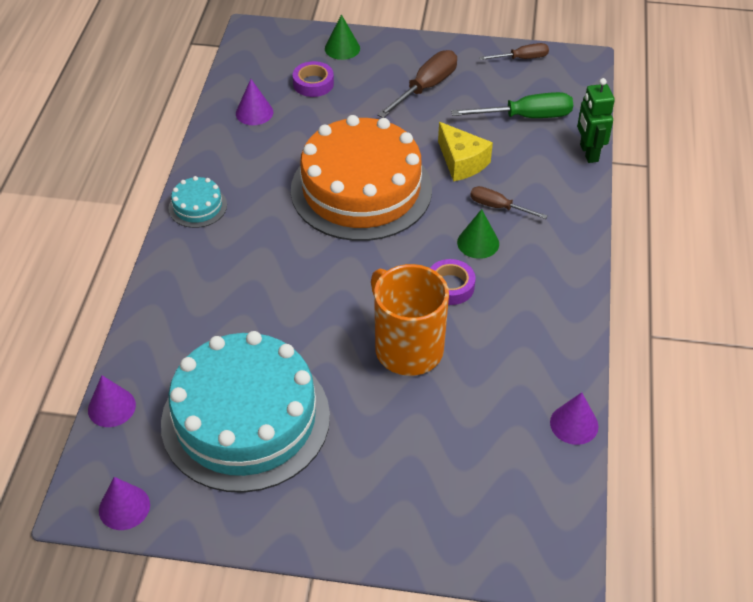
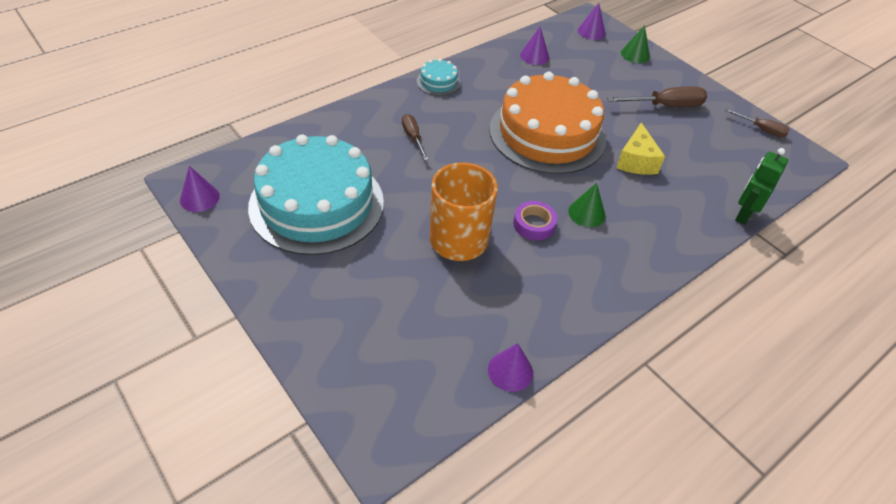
camera: 40 degrees right, 0 degrees up
purple cone [88,375,136,427] -> purple cone moved to [578,3,605,40]
purple tape [293,61,334,97] -> none
green screwdriver [451,92,573,118] -> none
brown screwdriver [470,186,548,219] -> brown screwdriver moved to [402,114,429,160]

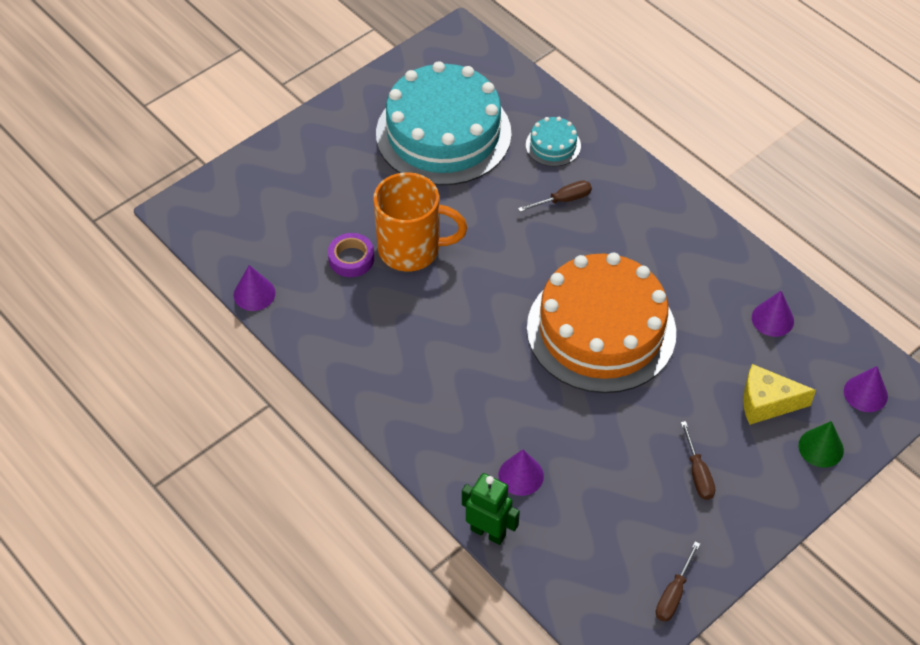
camera: 90 degrees right, 5 degrees up
purple cone [180,166,220,212] -> purple cone moved to [498,449,544,496]
turquoise cake [417,59,461,96] -> turquoise cake moved to [526,117,581,167]
purple tape [513,201,557,241] -> purple tape moved to [328,233,374,277]
green cone [568,183,605,227] -> none
brown screwdriver [607,86,707,107] -> brown screwdriver [681,421,715,500], size x0.61
yellow cheese [616,123,665,175] -> yellow cheese moved to [743,364,816,425]

